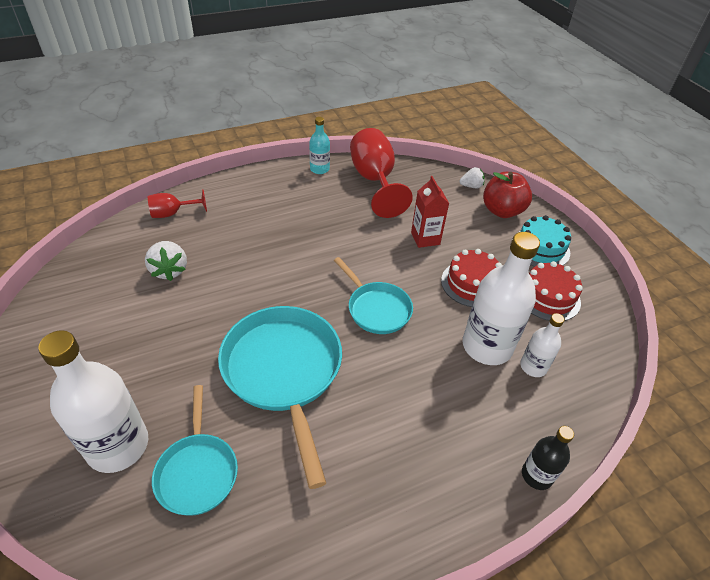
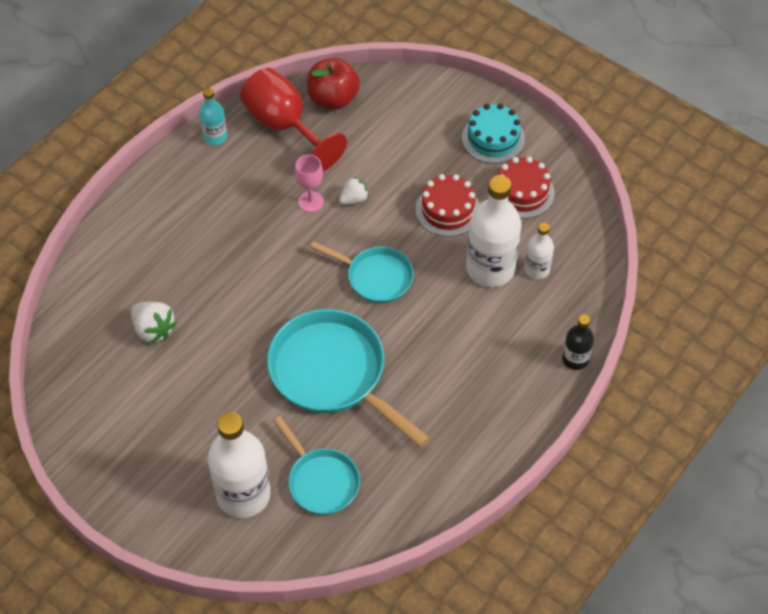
camera: 25 degrees left, 10 degrees up
red goblet [148,189,207,218] -> none
red carton [411,176,449,248] -> none
white strawberry [459,167,484,188] -> white strawberry moved to [339,177,369,205]
red apple [483,172,532,218] -> red apple moved to [307,58,360,110]
none -> pink goblet [295,155,324,212]

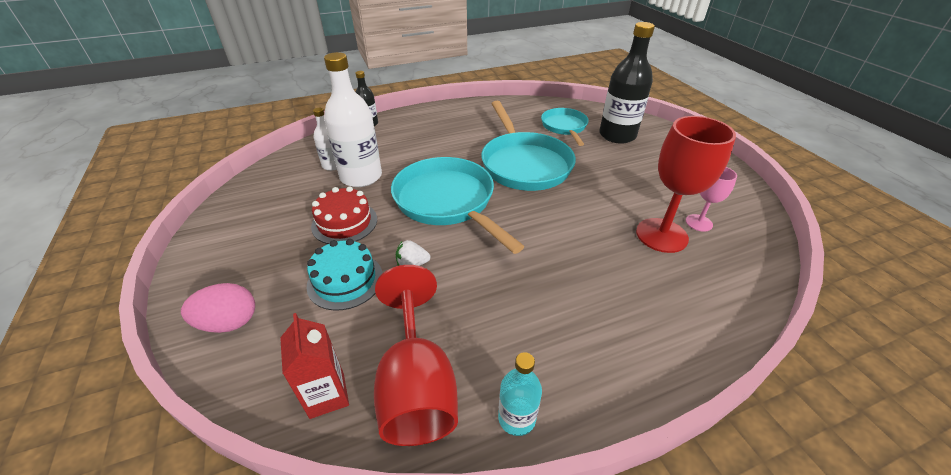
camera: 150 degrees left, 15 degrees down
white strawberry [131,302,177,344] -> red goblet [636,116,736,253]
white bottle [208,412,271,518] -> black bottle [599,22,655,144]
pink goblet [295,155,324,212] -> pink goblet moved to [686,167,737,232]
red apple [307,58,360,110] -> red carton [280,313,349,419]
turquoise pan [310,241,413,303] -> turquoise pan [391,157,525,254], size x1.71
turquoise cake [462,103,525,164] -> turquoise cake moved to [306,239,383,310]
red cake [498,157,555,219] -> none
none -> pink egg [181,283,255,333]

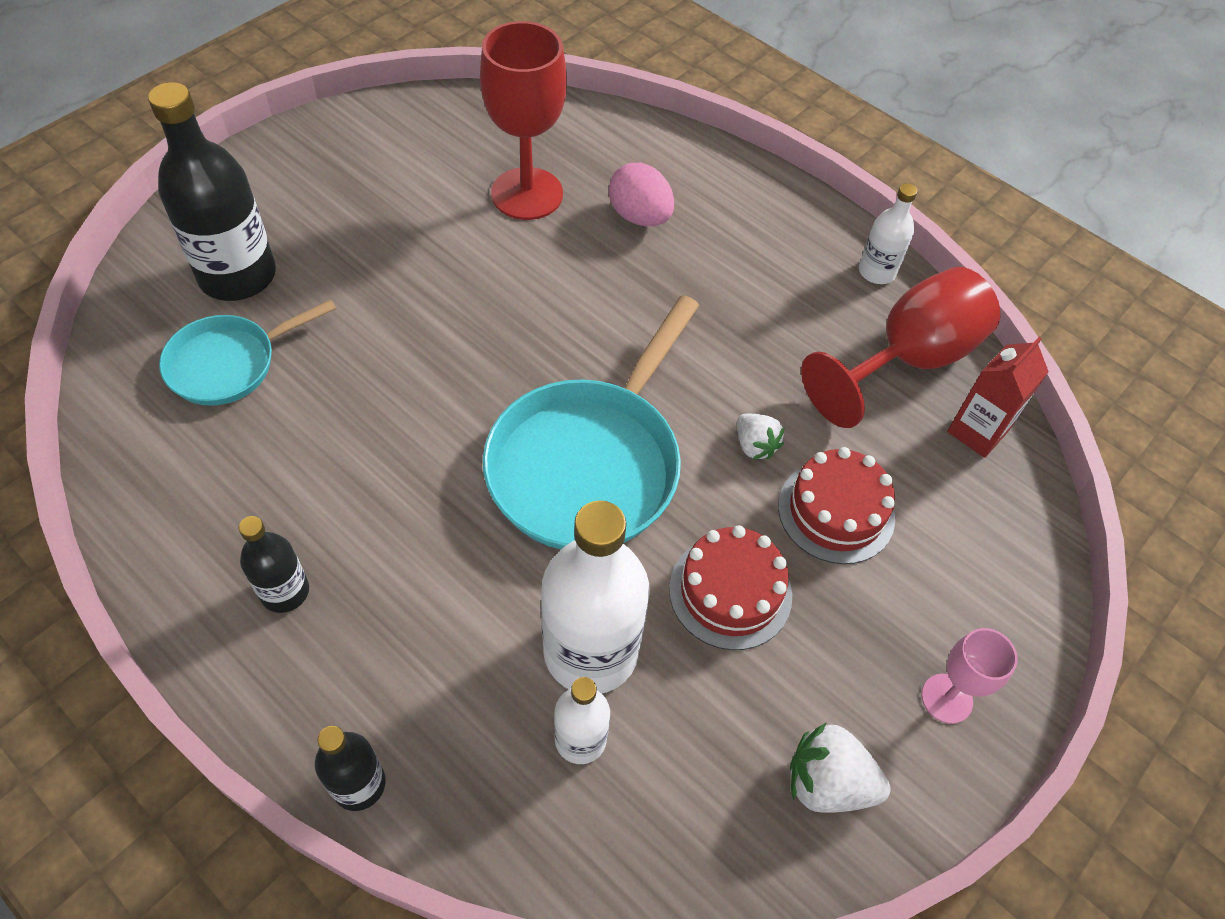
camera: 120 degrees left, 15 degrees up
pink egg [181,283,255,333] -> pink egg moved to [609,163,674,226]
turquoise cake [306,239,383,310] -> red cake [778,447,895,564]
turquoise pan [481,101,576,191] -> none
turquoise bottle [498,352,542,436] -> white bottle [859,183,917,284]
pink goblet [686,167,737,232] -> pink goblet moved to [922,628,1018,724]
none -> black bottle [239,516,309,613]
none -> white strawberry [790,722,890,813]

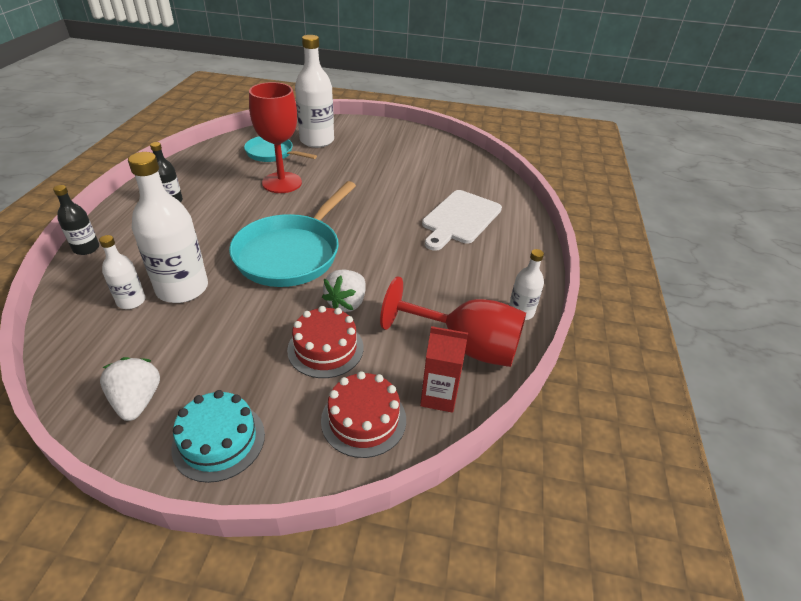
camera: 60 degrees right, 15 degrees down
black bottle [148,82,276,301] -> white bottle [295,35,334,148]
red goblet [480,21,567,220] -> red goblet moved to [249,82,302,193]
turquoise pan [483,295,699,549] -> turquoise pan turned 60 degrees counterclockwise [229,181,356,287]
pink egg [609,163,674,226] -> white cutting board [422,190,502,251]
red cake [669,525,792,650] -> red cake moved to [321,371,406,458]
white strawberry [737,414,784,460] -> white strawberry [322,269,365,312], size x1.53
pink goblet [922,628,1018,724] -> turquoise cake [171,390,265,483]

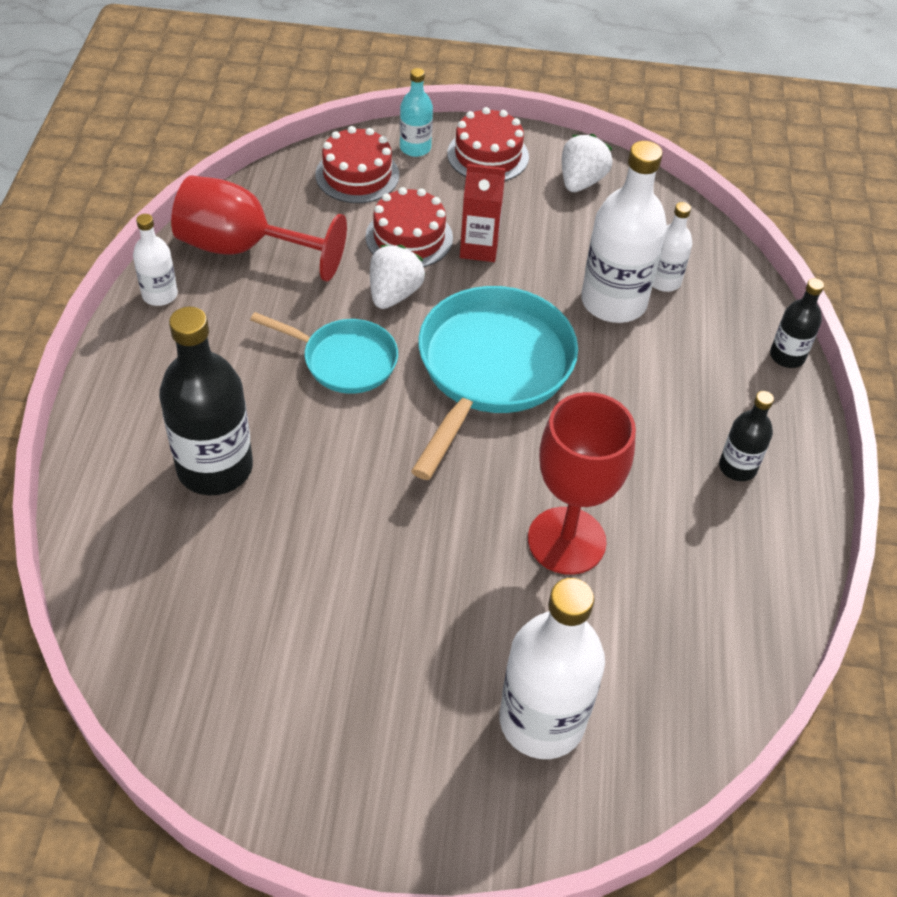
camera: 175 degrees right, 10 degrees up
white strawberry [100,357,160,421] -> white strawberry turned 135 degrees counterclockwise [562,134,612,192]
turquoise cake [171,390,265,483] -> red cake [447,107,529,181]
turquoise pan [244,136,317,162] -> turquoise pan moved to [250,312,398,394]
red carton [420,326,468,413] -> red carton moved to [460,164,505,262]
white cutting board [422,190,502,251] -> black bottle [159,307,253,495]
none -> turquoise bottle [400,68,433,157]

